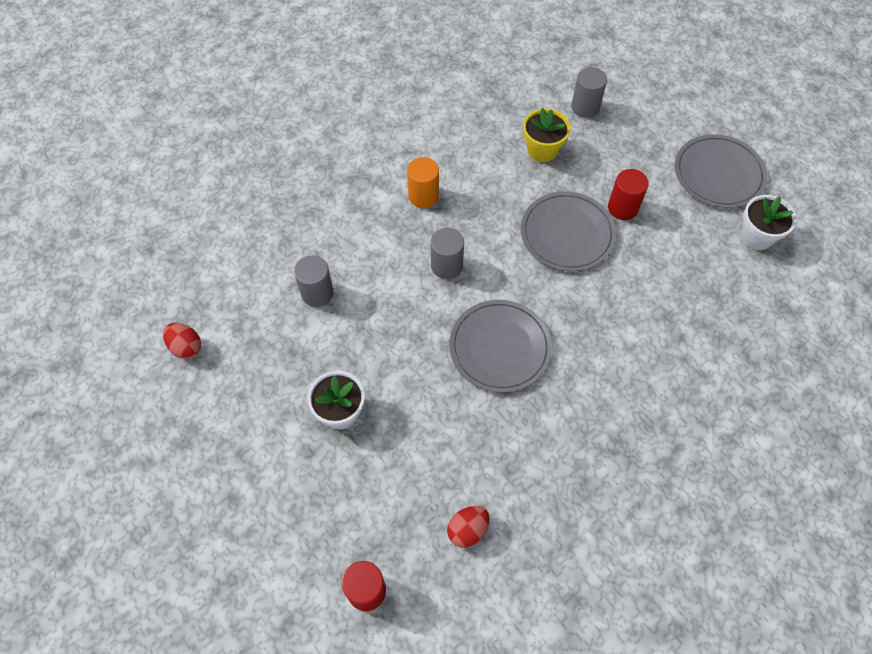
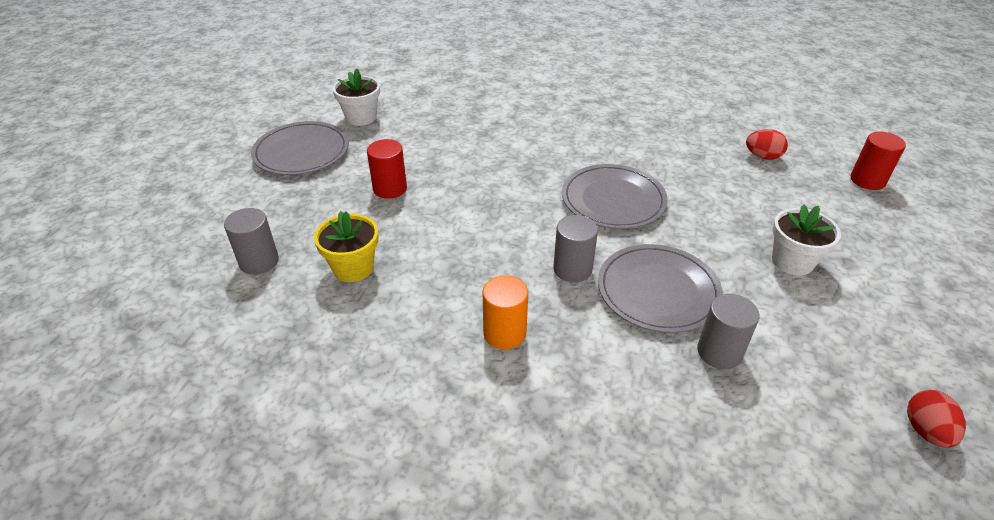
camera: 125 degrees left, 20 degrees down
grey plate [521,191,616,271] -> grey plate moved to [598,244,723,333]

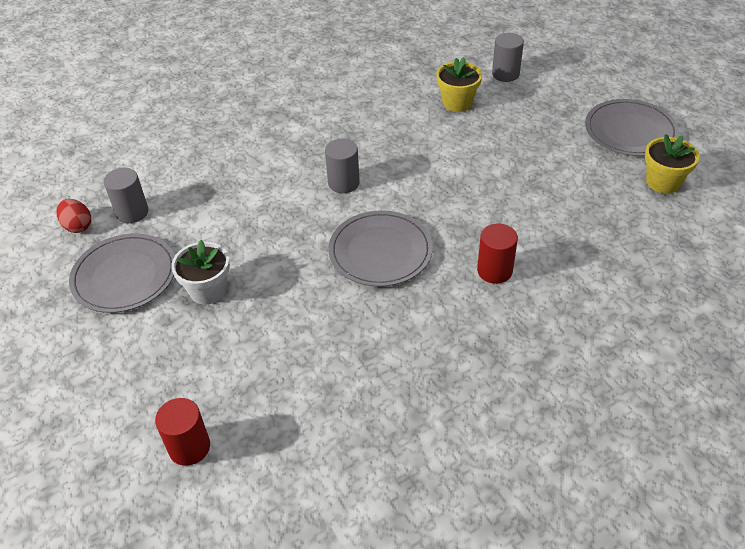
camera: 135 degrees right, 5 degrees up
white flower pot [332,69,380,126] -> yellow flower pot [645,134,700,194]
red cylinder [367,139,407,199] -> red cylinder moved to [477,223,518,284]
orange cylinder [483,276,528,349] -> none
grey plate [598,244,723,333] -> grey plate moved to [69,233,175,313]
grey cylinder [697,294,760,369] -> grey cylinder moved to [104,168,148,223]
red egg [746,129,788,160] -> none

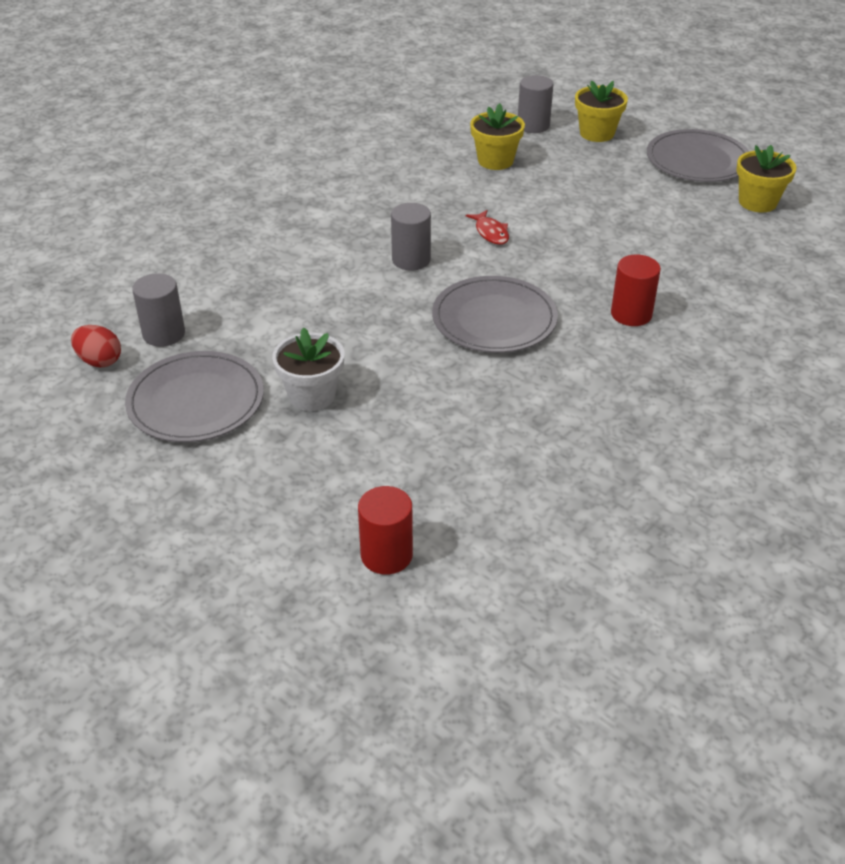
camera: 20 degrees left, 5 degrees down
none -> red fish [466,210,509,245]
none -> yellow flower pot [575,80,628,142]

